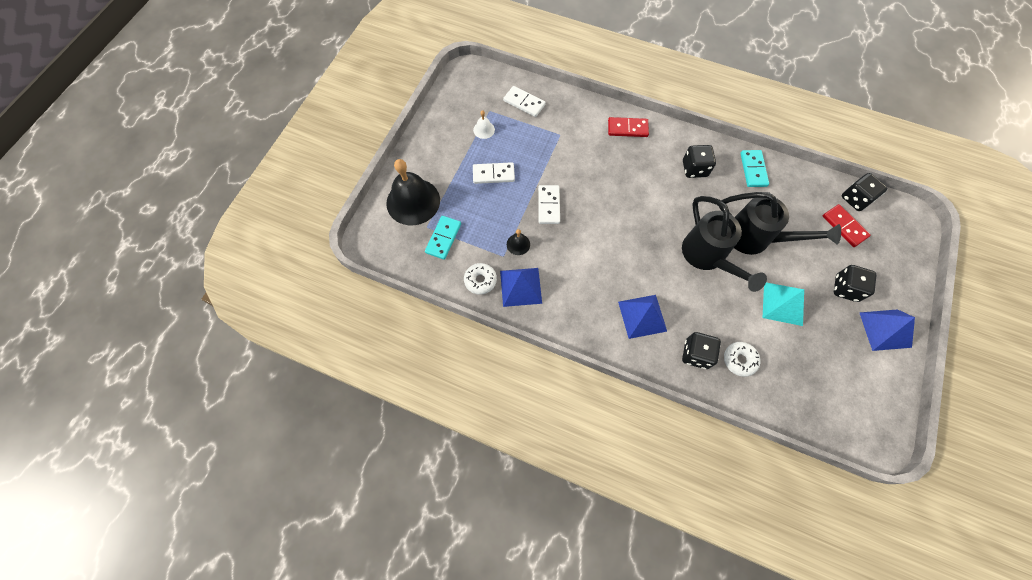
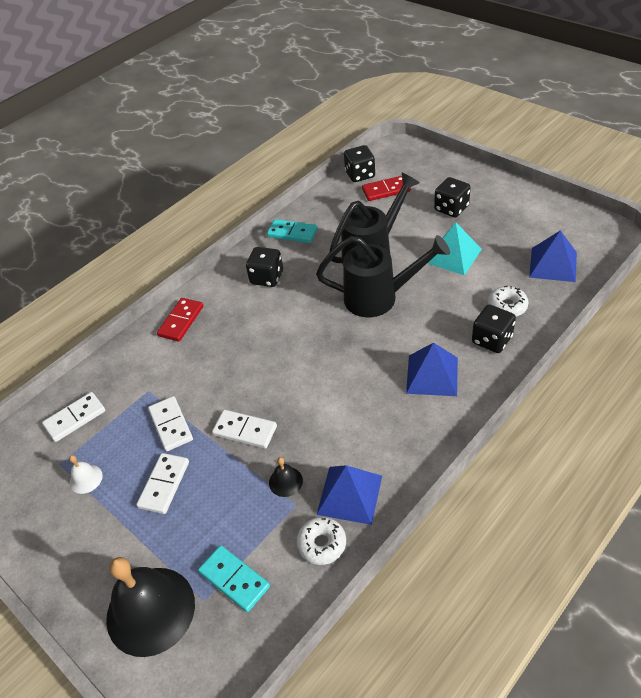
camera: 65 degrees left, 20 degrees down
blue pyramid [859,309,915,351] -> blue pyramid moved to [529,230,577,282]
none -> white domino [148,396,193,451]

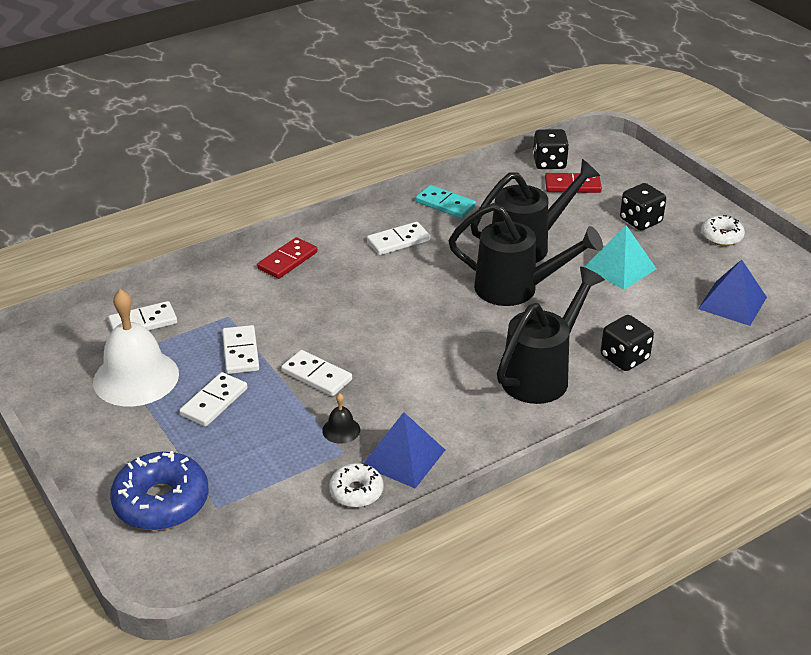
camera: 10 degrees right, 10 degrees down
white bell [69,455,103,494] -> white bell [93,289,179,406], size x2.34
black bell [106,557,195,657] -> blue donut [110,451,209,530]
turquoise domino [198,545,270,612] -> none
black dice [246,247,283,287] -> white domino [367,222,430,255]
blue pyramid [406,343,458,396] -> black watering can [497,267,605,404]
white donut [488,286,529,317] -> white donut moved to [701,215,745,246]

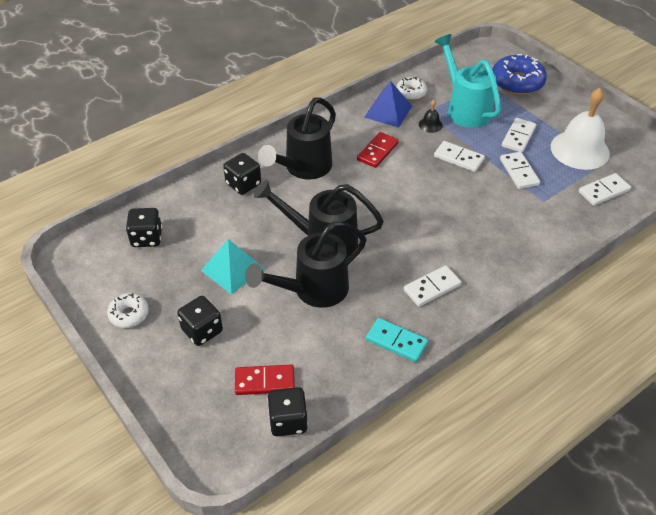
camera: 175 degrees right, 10 degrees up
red domino [257,237,318,279] -> red domino moved to [357,132,399,168]
blue pyramid [698,260,767,326] -> black dice [126,208,162,247]
none -> turquoise watering can [434,34,501,128]

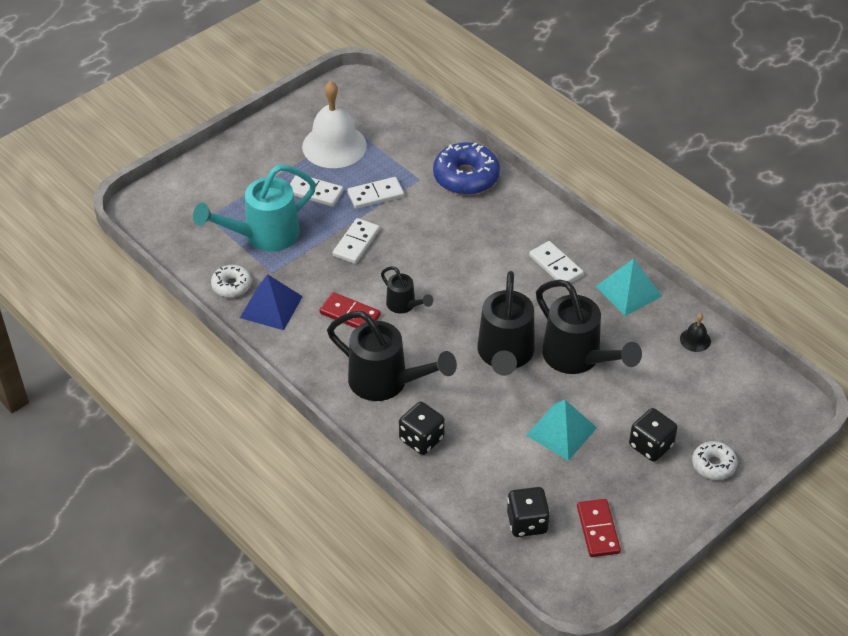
camera: 95 degrees left, 0 degrees up
white donut [107,293,149,328] -> white donut moved to [692,441,737,480]
red domino [235,364,295,395] -> red domino moved to [577,499,621,557]
black dice [267,387,308,436] -> none
turquoise domino [366,318,428,362] -> turquoise pyramid [595,259,662,316]
black bell [419,100,443,133] -> black bell moved to [680,313,711,352]
blue donut [492,54,547,95] -> blue donut moved to [433,142,500,195]
white domino [579,173,631,206] -> none
none -> black watering can [381,266,433,314]

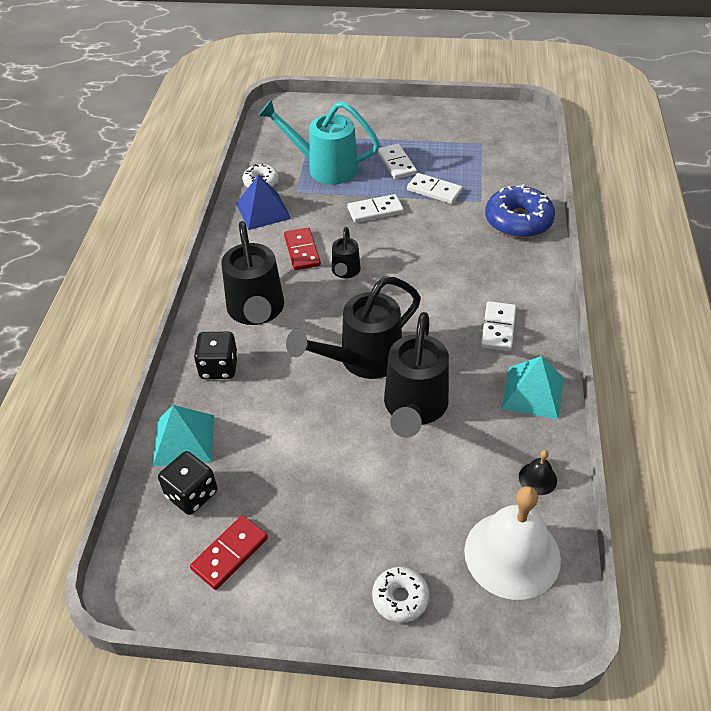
camera: 50 degrees right, 0 degrees up
white bell [302,81,367,168] -> white bell moved to [464,486,561,600]
turquoise pyramid [526,400,597,461] -> turquoise pyramid moved to [153,405,214,466]
black dice [629,408,678,462] -> none

